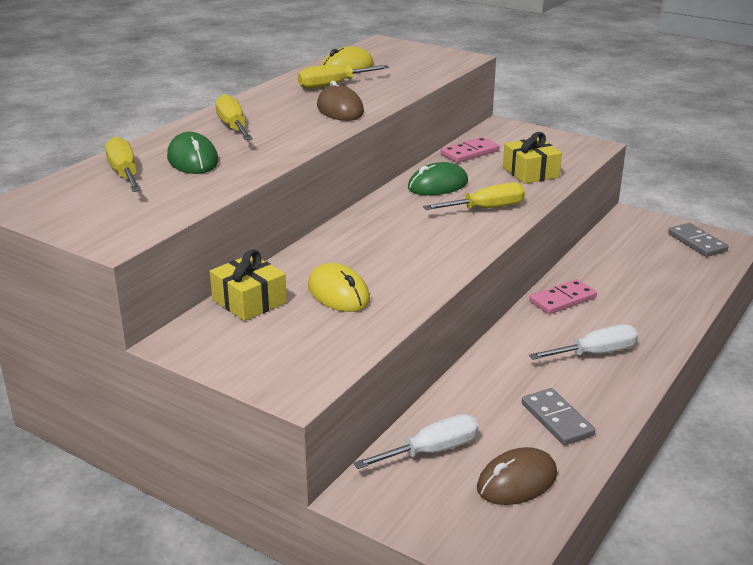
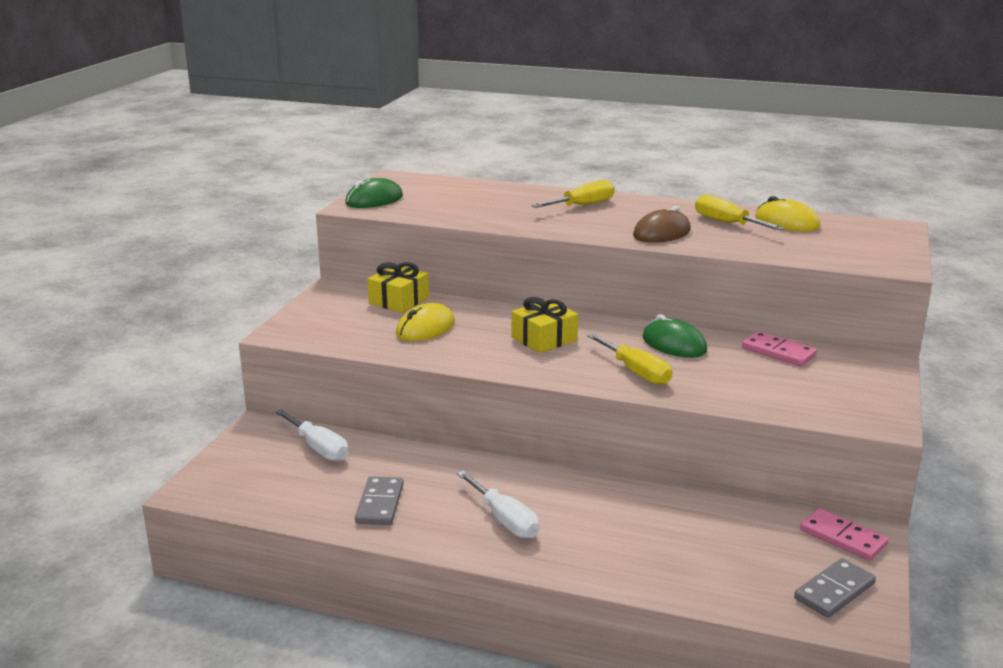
camera: 75 degrees right, 5 degrees down
yellow screwdriver [105,136,141,192] -> none
green mouse [167,132,218,174] -> green mouse moved to [345,178,403,208]
brown mouse [477,447,557,505] -> none
yellow gift [503,132,562,184] -> yellow gift moved to [512,297,578,353]
grey domino [522,388,595,445] -> grey domino turned 45 degrees counterclockwise [355,476,404,525]
pink domino [529,279,597,314] -> pink domino moved to [800,508,889,561]

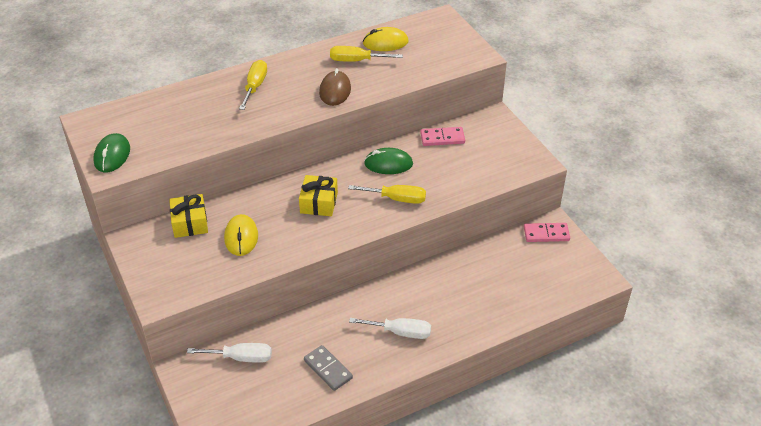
camera: 45 degrees left, 20 degrees up
grey domino [794,558,876,618] -> none

